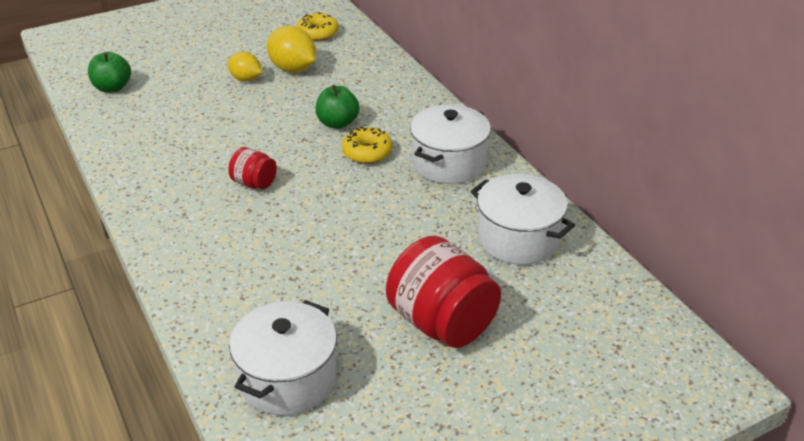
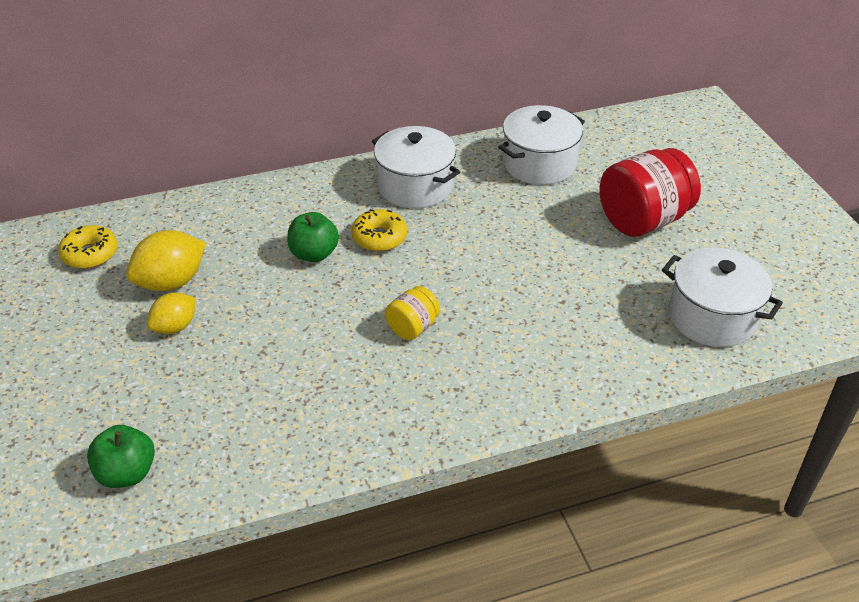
camera: 80 degrees left, 5 degrees up
red jar [228,147,277,189] -> yellow jar [385,286,440,340]

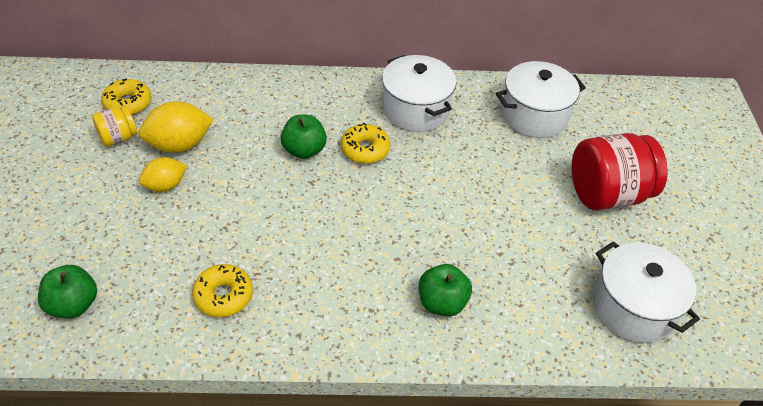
camera: 15 degrees right, 5 degrees up
yellow jar [385,286,440,340] -> yellow jar moved to [92,106,137,147]
none -> yellow donut [192,264,253,317]
none -> green apple [419,264,472,316]

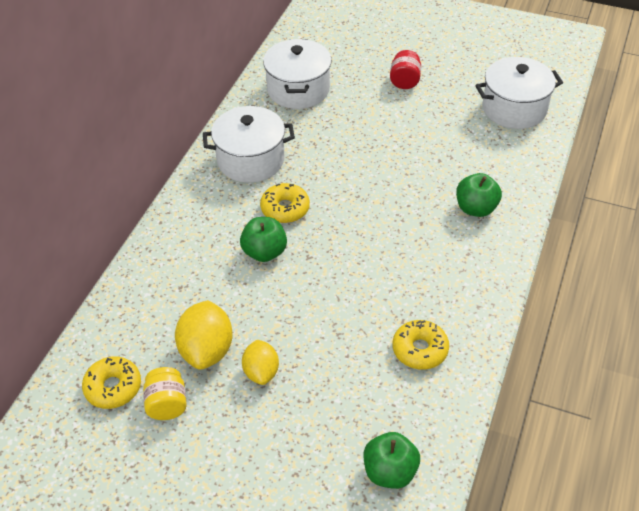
camera: 65 degrees left, 0 degrees up
red jar [572,133,668,211] -> red jar [390,50,421,89], size x0.51

